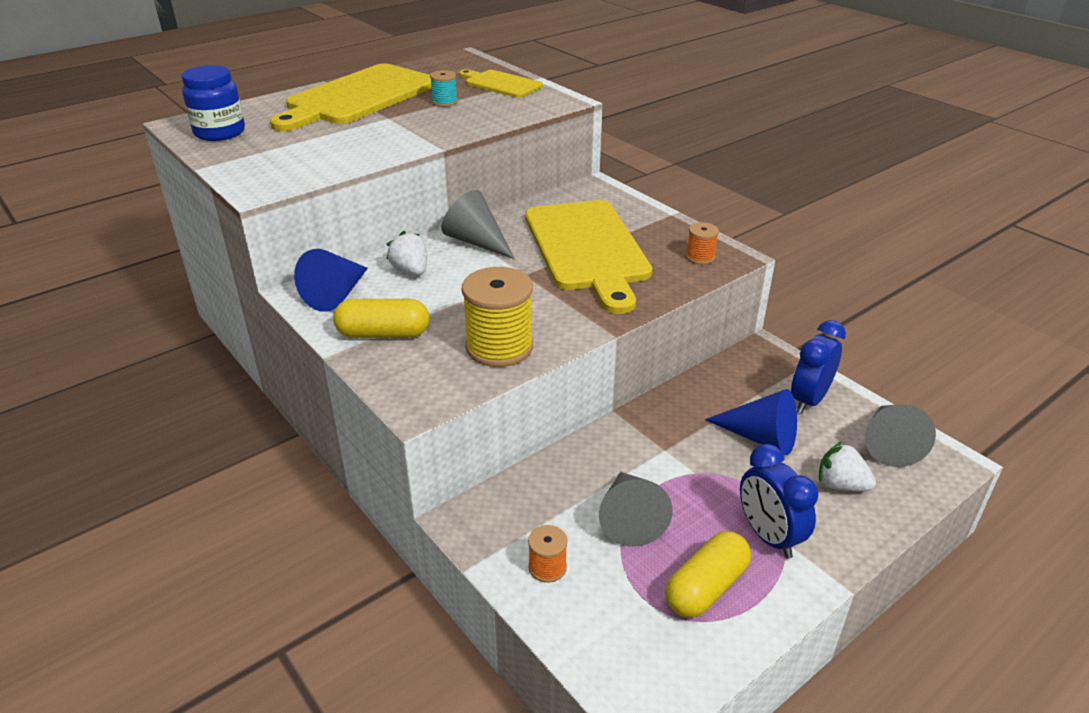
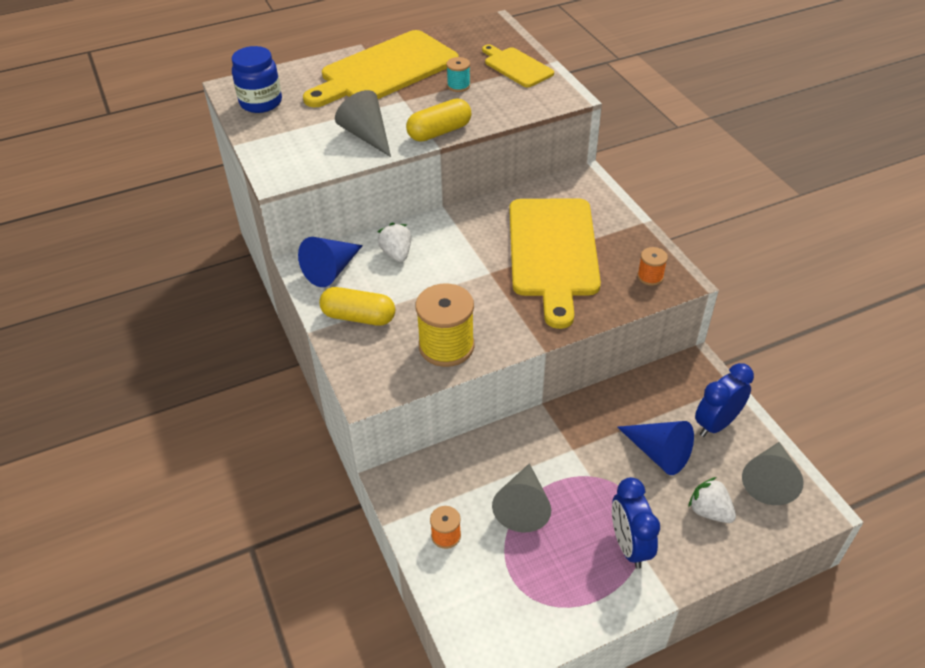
camera: 15 degrees right, 10 degrees up
grey cone [442,190,515,259] -> grey cone moved to [335,90,391,157]
yellow capsule [665,531,751,618] -> yellow capsule moved to [406,99,472,142]

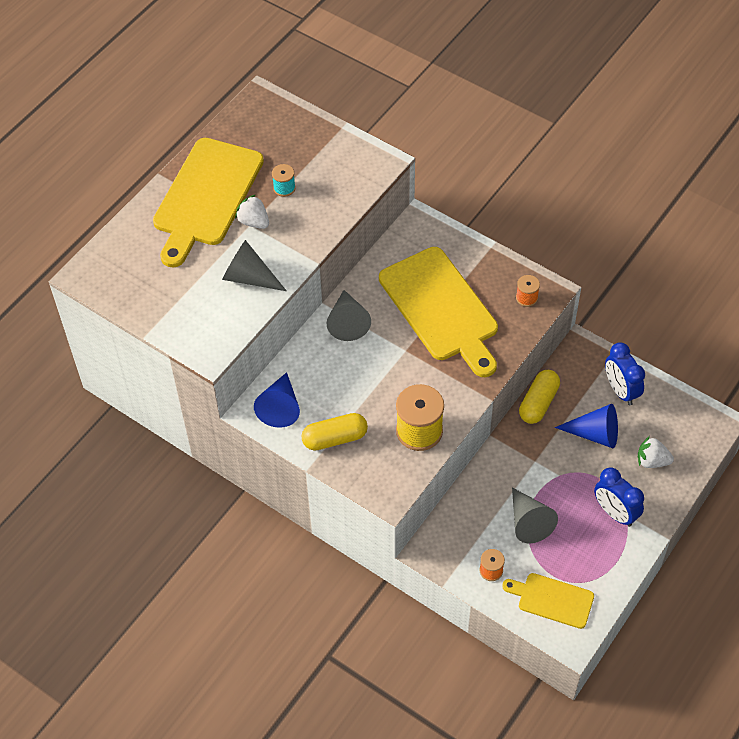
camera: 30 degrees left, 10 degrees up
blue jar [232,46,282,113] -> none
white strawberry [377,223,411,262] -> white strawberry moved to [235,195,269,229]
yellow capsule [406,99,472,142] -> yellow capsule moved to [519,370,560,424]
yellow cutting board [482,44,554,87] -> yellow cutting board moved to [502,573,594,629]
blue clock [695,363,754,437] -> blue clock turned 45 degrees counterclockwise [605,342,645,405]
grey cone [742,442,804,505] -> grey cone moved to [327,290,371,341]

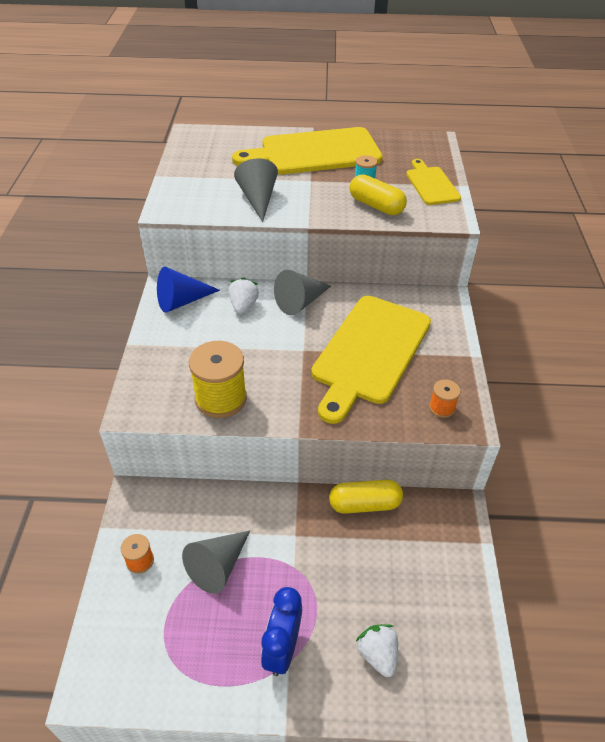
camera: 55 degrees right, 10 degrees down
white strawberry [235,195,269,229] -> white strawberry moved to [228,277,259,314]
yellow capsule [302,413,368,451] -> yellow capsule moved to [349,174,407,215]
yellow cutting board [502,573,594,629] -> yellow cutting board moved to [406,159,461,205]
blue cone [555,404,618,448] -> none
blue clock [605,342,645,405] -> none

